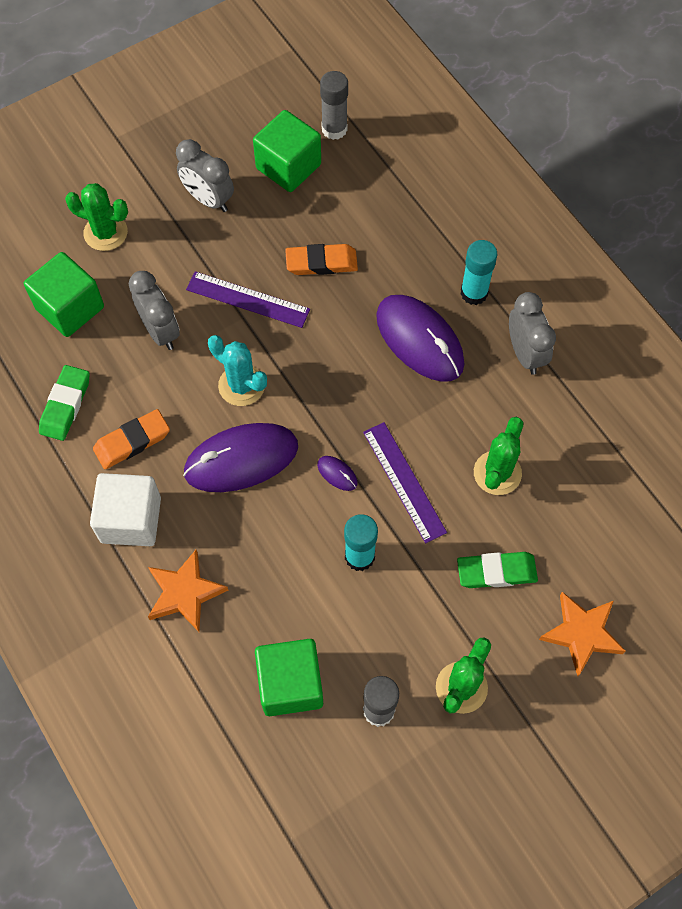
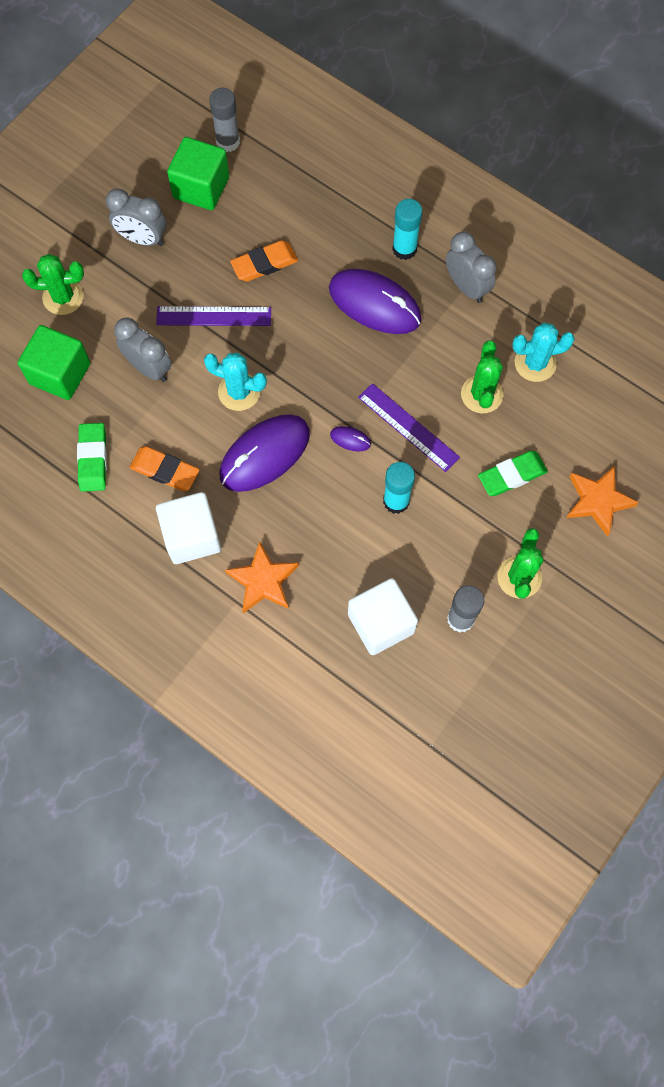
camera: 20 degrees left, 5 degrees up
orange eraser [93,409,170,469] -> orange eraser turned 75 degrees clockwise [129,446,199,491]
green cube [255,639,323,716] -> white cube [348,578,418,655]
none -> turquoise cactus [512,323,575,382]

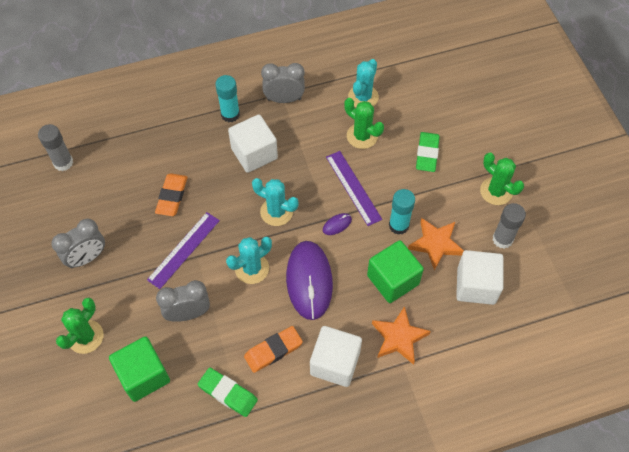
camera: 55 degrees left, 10 degrees down
green cube [167,137,229,210] -> green cube moved to [367,240,424,303]
purple mouse [329,269,422,334] -> white cube [228,115,278,173]
purple ruler [358,383,460,472] -> purple ruler turned 75 degrees clockwise [326,151,382,226]
orange star [566,466,639,536] -> orange star moved to [408,218,464,271]
none -> turquoise cactus [252,178,299,226]

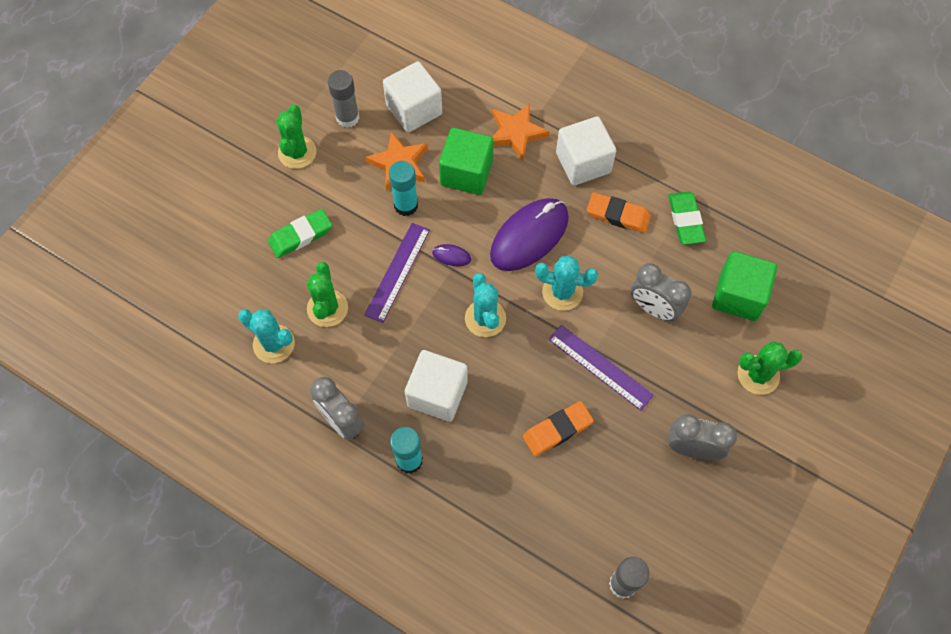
camera: 130 degrees left, 5 degrees up
purple ruler [147,212,220,289] -> purple ruler turned 45 degrees clockwise [549,325,654,411]
turquoise cactus [348,59,379,107] -> turquoise cactus turned 45 degrees clockwise [238,309,295,363]

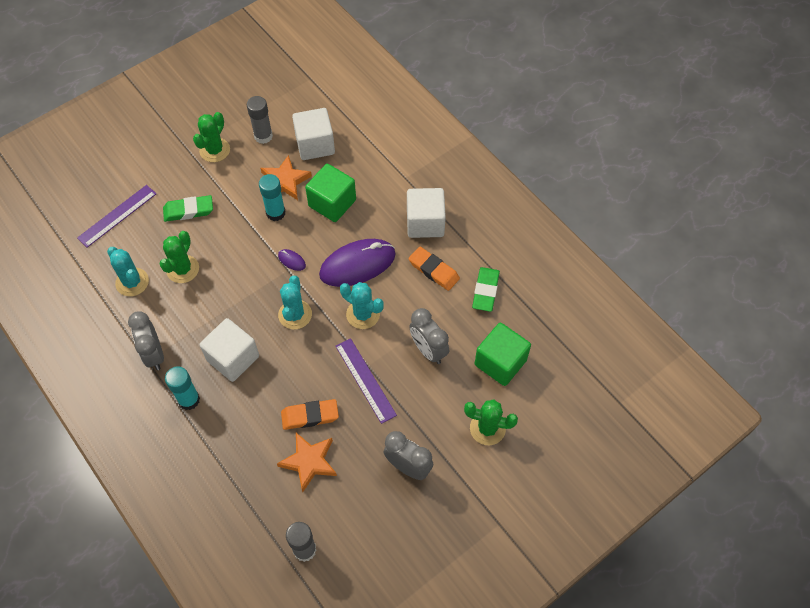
camera: 20 degrees right, 5 degrees down
purple ruler [364,223,430,323] -> purple ruler moved to [77,185,156,248]
orange star [492,103,550,161] -> orange star moved to [277,433,337,492]

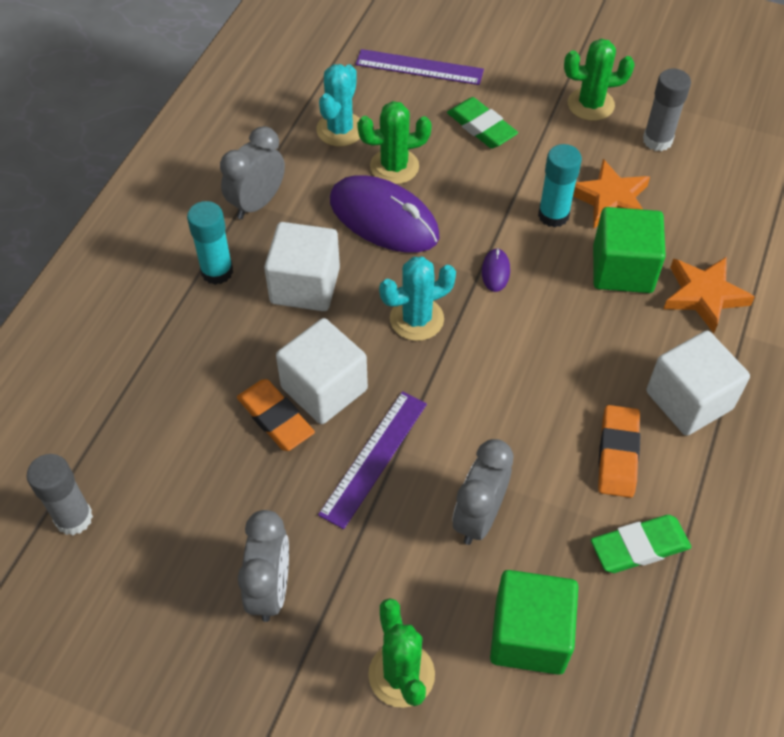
camera: 60 degrees right, 5 degrees down
orange star [277,433,337,492] -> orange star moved to [663,257,755,333]
white cube [292,108,335,160] -> white cube moved to [276,318,368,424]
purple mouse [319,239,396,287] -> purple mouse moved to [330,175,440,253]
turquoise cactus [340,282,384,329] -> none

